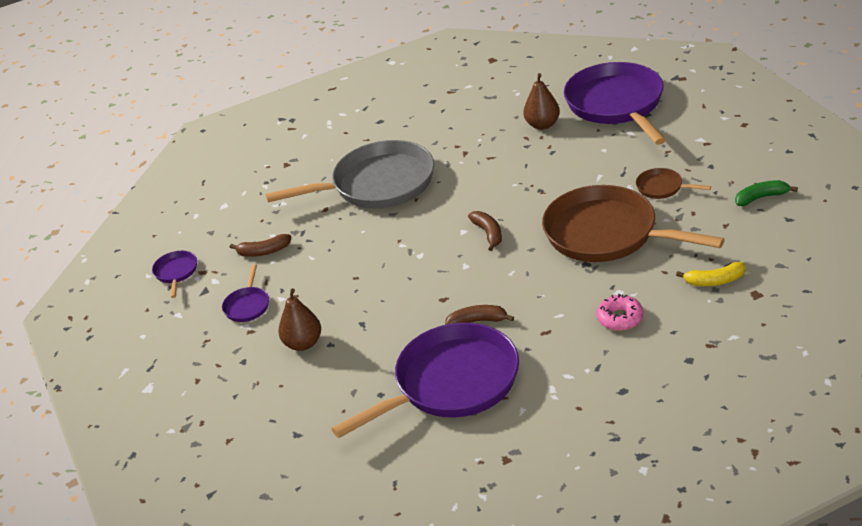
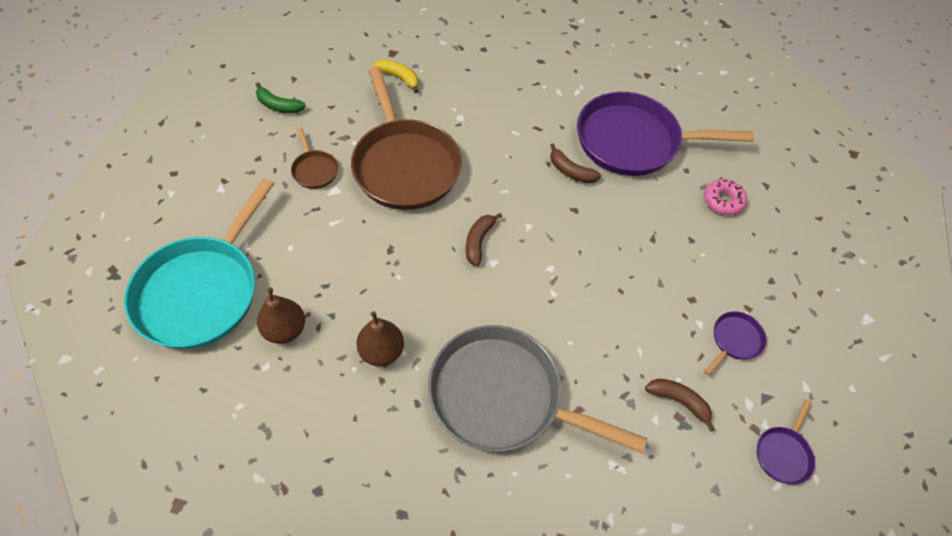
camera: 150 degrees left, 20 degrees up
brown pear [278,288,321,351] -> brown pear moved to [356,311,404,366]
purple pan [564,62,667,145] -> turquoise pan [124,178,275,349]
pink donut [596,294,644,331] -> pink donut moved to [704,179,747,215]

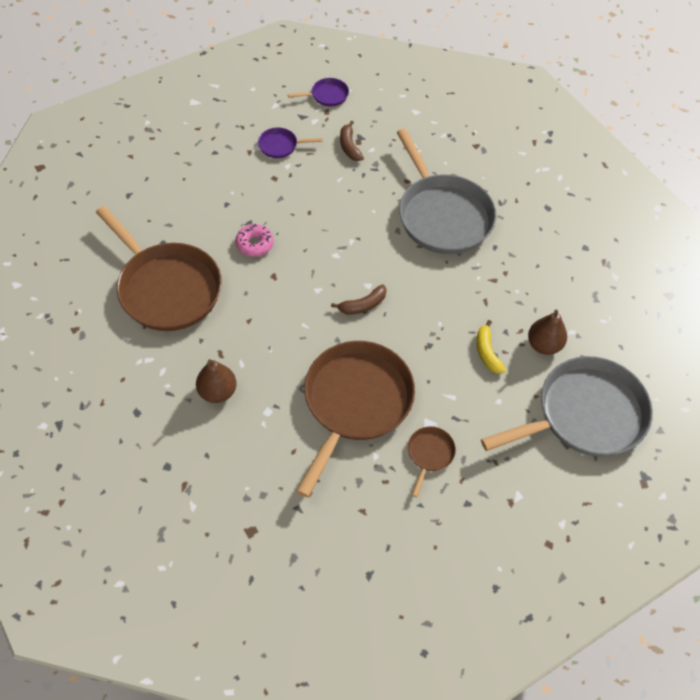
camera: 135 degrees left, 0 degrees up
turquoise pan [124,178,275,349] -> grey pan [481,356,653,457]
green banana [256,82,306,113] -> none
brown pear [356,311,404,366] -> brown pear moved to [196,359,236,403]
yellow banana [373,60,419,93] -> yellow banana moved to [476,320,506,374]
brown banana [550,143,601,183] -> none
purple pan [577,92,754,176] -> brown pan [96,206,222,331]
pink donut [704,179,747,215] -> pink donut moved to [235,224,274,257]

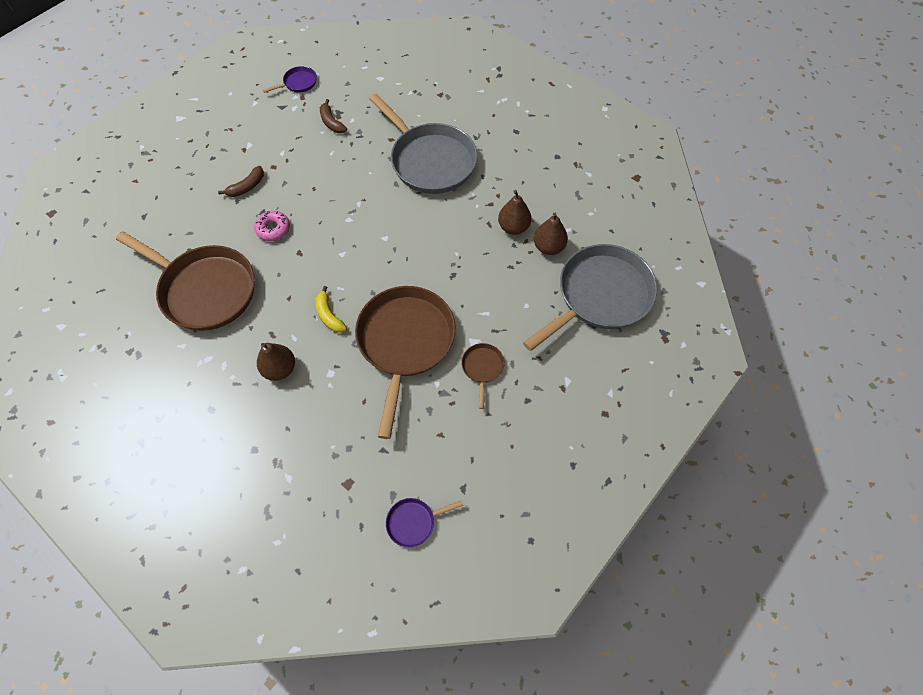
camera: 15 degrees left, 5 degrees up
purple pan [258,127,323,158] -> purple pan moved to [386,498,463,547]
brown banana [331,284,387,315] -> brown banana moved to [218,166,264,197]
yellow banana [476,320,506,374] -> yellow banana moved to [315,286,347,333]
none -> brown pear [498,190,532,235]

